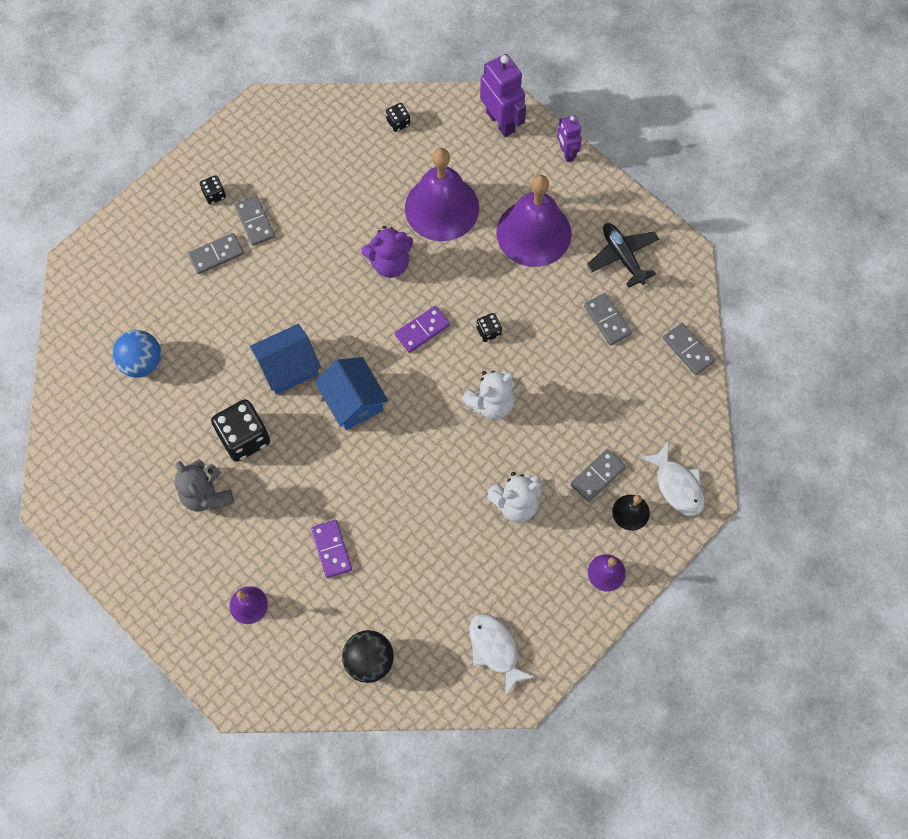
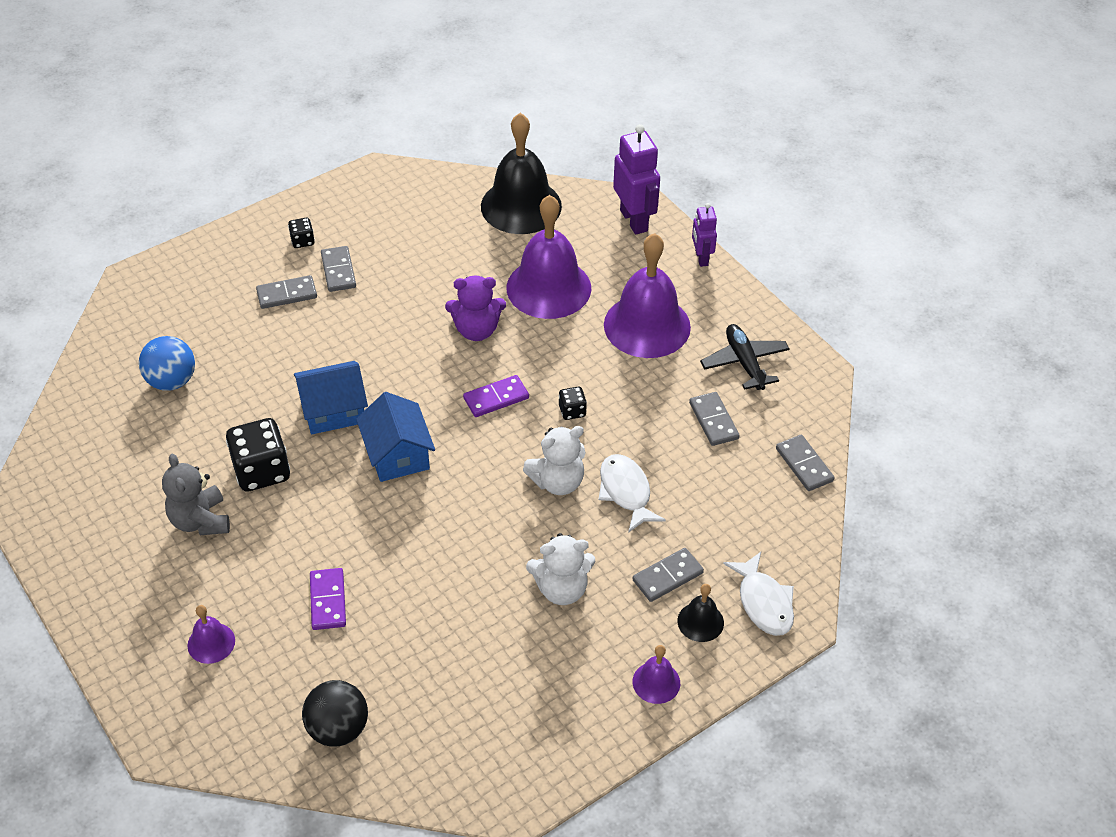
camera: 10 degrees right, 20 degrees down
black dice [386,103,410,132] -> black bell [481,113,562,234]
white fish [470,614,536,696] -> white fish moved to [599,454,666,533]

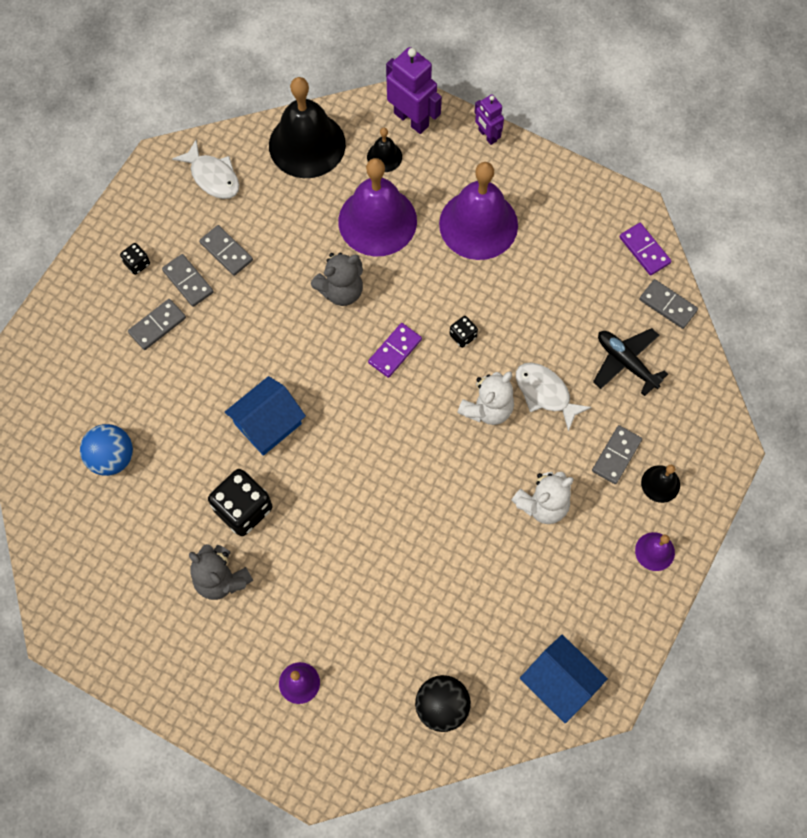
camera: 25 degrees left, 20 degrees up
purple domino [310,568,346,630] -> purple domino moved to [619,223,671,276]
blue house [356,392,435,482] -> blue house moved to [520,635,608,723]
purple teddy bear [445,276,506,341] -> grey teddy bear [311,252,363,306]
grey domino [689,392,740,446] -> grey domino moved to [199,225,253,276]
black plane [700,324,790,390] -> black plane moved to [593,328,668,396]
white fish [723,552,794,636] -> white fish moved to [172,139,239,199]
none -> black bell [367,128,402,172]

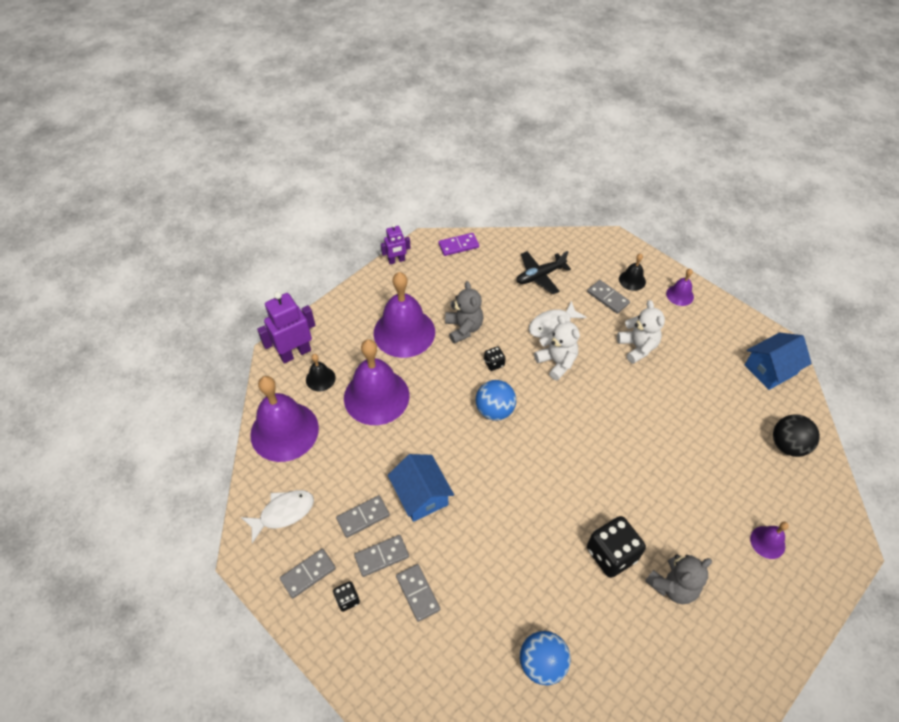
camera: 75 degrees left, 15 degrees down
blue house [225,376,306,456] -> blue house moved to [388,454,454,522]
black bell [269,77,346,178] -> purple bell [250,376,319,462]
grey teddy bear [311,252,363,306] -> grey teddy bear moved to [445,281,483,344]
purple domino [368,323,422,378] -> blue ball [476,380,516,421]
purple robot [474,94,504,145] -> purple robot moved to [381,224,411,264]
grey domino [639,279,698,329] -> grey domino moved to [280,548,336,598]

